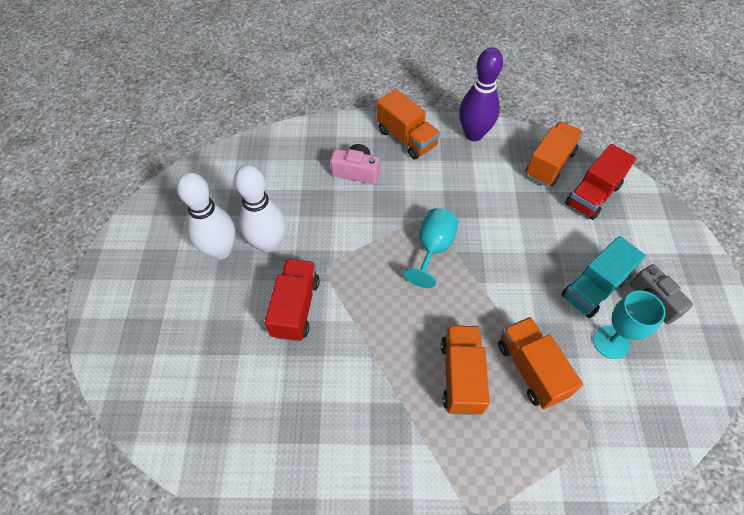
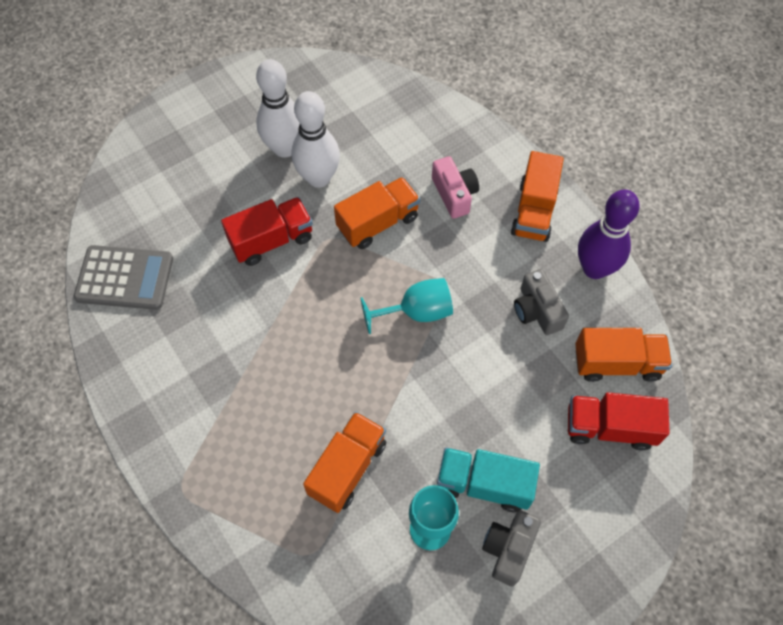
camera: 55 degrees right, 5 degrees up
orange truck [441,325,490,415] -> orange truck moved to [334,177,420,249]
none -> grey calculator [74,245,173,310]
none -> grey camera [514,269,569,335]

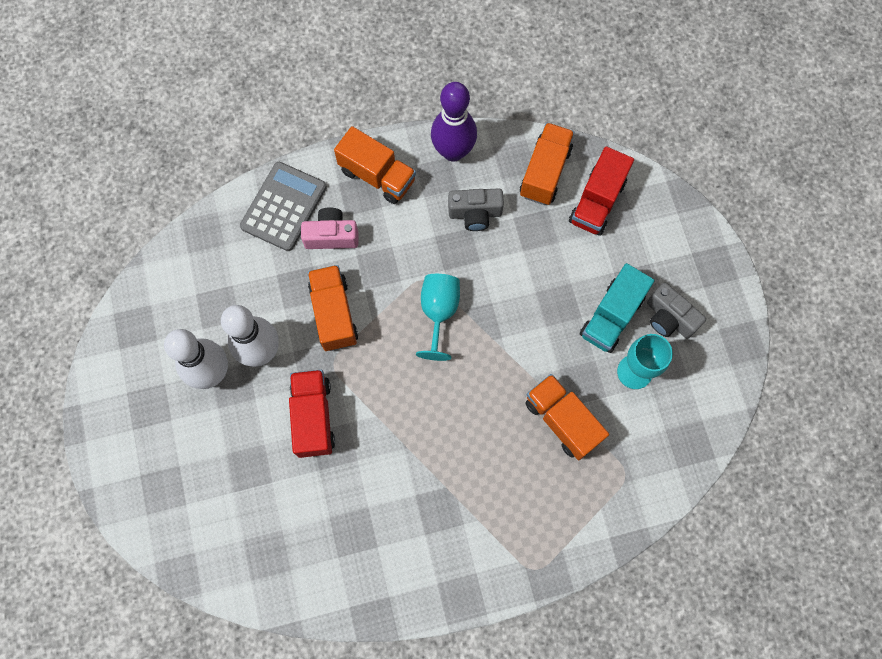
camera: 70 degrees left, 10 degrees up
grey calculator [74,245,173,310] -> grey calculator moved to [240,162,327,251]

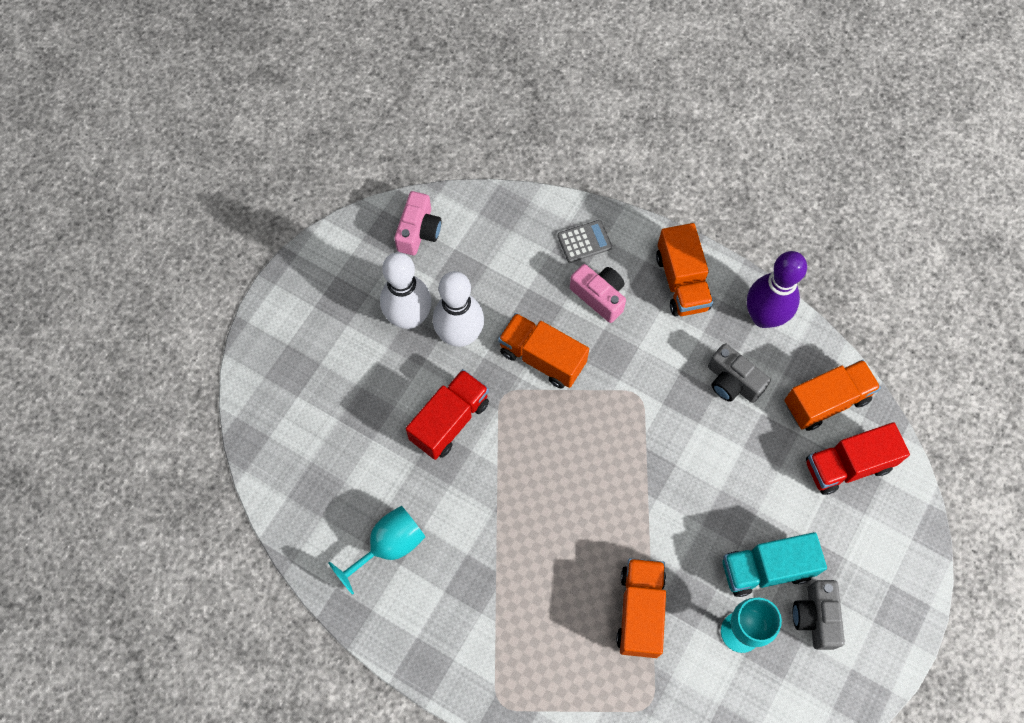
camera: 45 degrees right, 5 degrees down
grey calculator [240,162,327,251] -> grey calculator [557,220,612,263], size x0.55
orange truck [308,265,358,351] -> orange truck turned 90 degrees counterclockwise [498,313,589,389]
turquoise goblet [416,274,460,361] -> turquoise goblet moved to [328,506,425,595]
none -> pink camera [394,191,441,255]

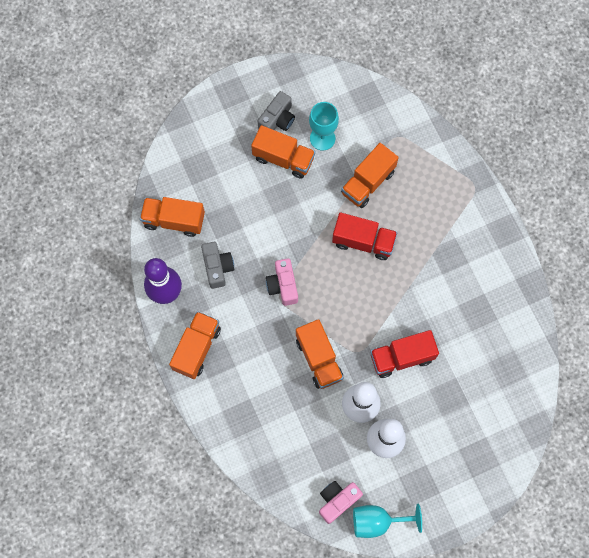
camera: 145 degrees left, 5 degrees up
turquoise goblet [328,506,425,595] -> turquoise goblet moved to [353,504,422,538]
grey calculator [557,220,612,263] -> none
pink camera [570,264,626,323] -> pink camera moved to [266,258,298,306]
turquoise truck [723,532,827,597] -> orange truck [251,125,315,179]
red truck [806,422,910,495] -> red truck moved to [332,212,397,260]

